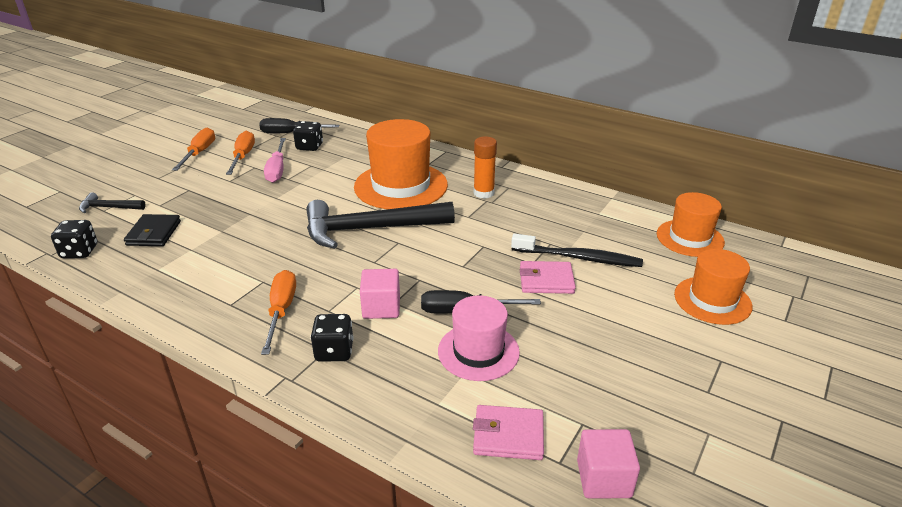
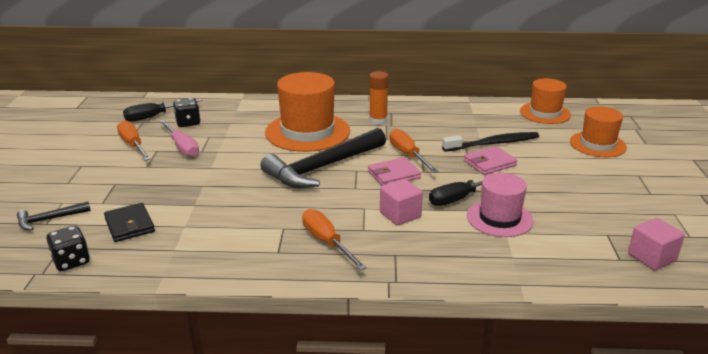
camera: 30 degrees left, 5 degrees down
orange screwdriver [172,127,215,171] -> orange screwdriver moved to [389,129,439,173]
black dice [310,314,354,362] -> none
pink wallet [473,405,544,460] -> pink wallet moved to [368,157,421,186]

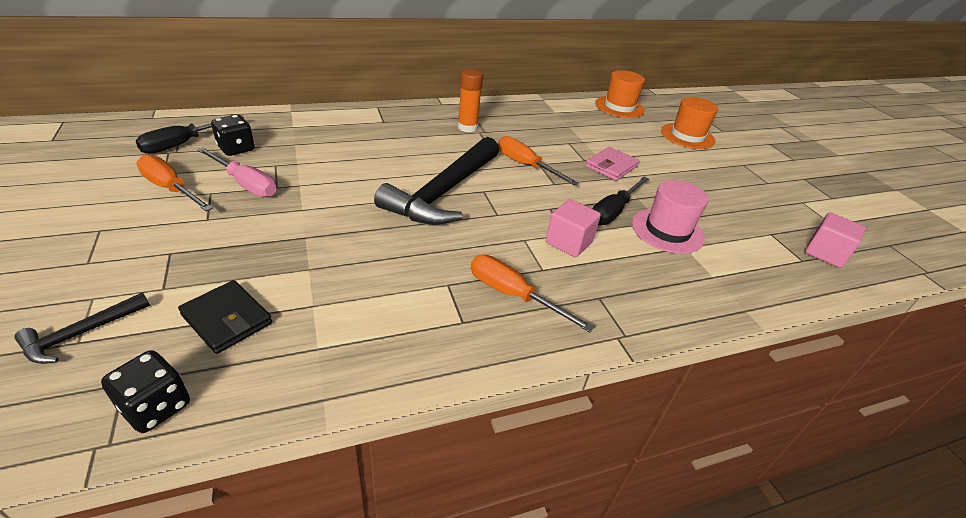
camera: 25 degrees left, 10 degrees up
orange hat [265,72,350,152] -> none
pink wallet [368,157,421,186] -> none
black toothbrush [442,132,539,152] -> none

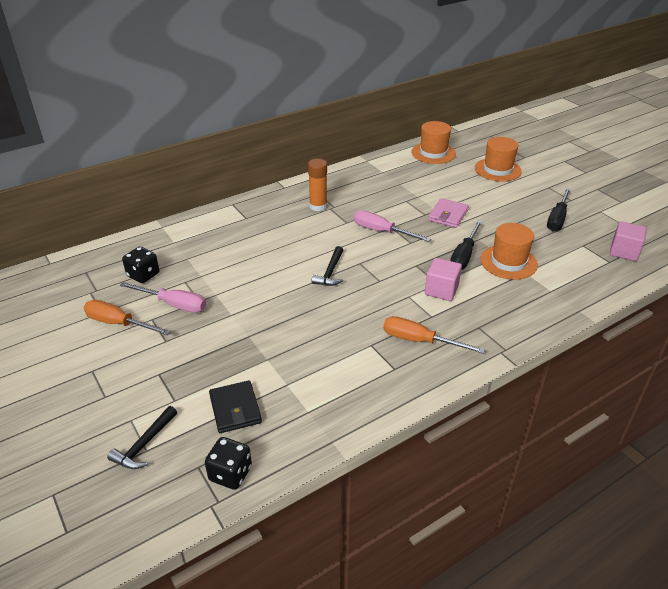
camera: 10 degrees left, 0 degrees up
black screwdriver [136,115,244,154] -> black screwdriver moved to [547,187,571,231]
black wallet [178,280,272,354] -> black wallet turned 45 degrees clockwise [209,380,262,433]
black hammer [374,137,499,225] -> black hammer [312,246,343,286], size x0.45
orange screwdriver [498,136,579,185] -> pink screwdriver [354,210,431,242]
pink hat [632,180,708,254] -> orange hat [480,223,538,280]

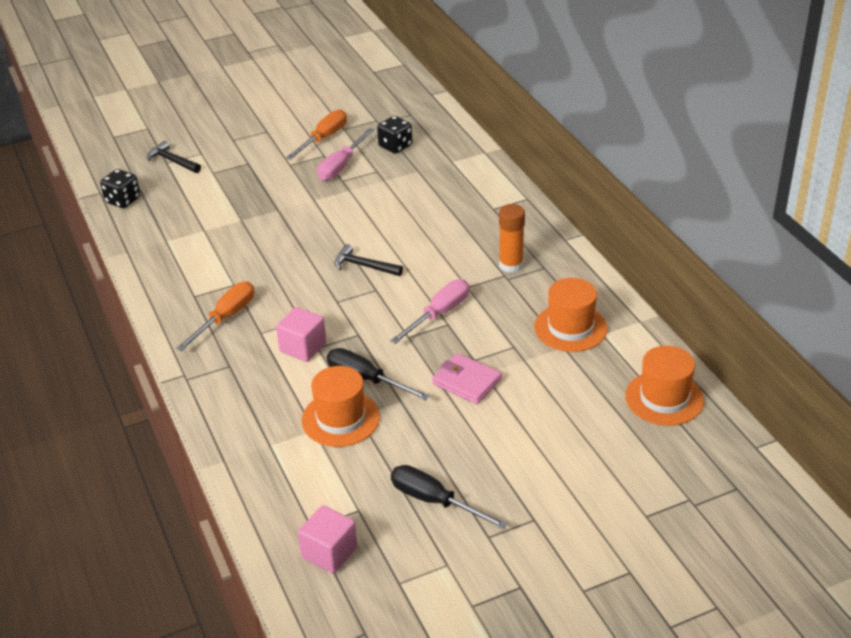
camera: 100 degrees right, 0 degrees up
black wallet [209,380,262,433] -> none
orange hat [475,137,522,182] -> orange hat moved to [534,278,608,352]

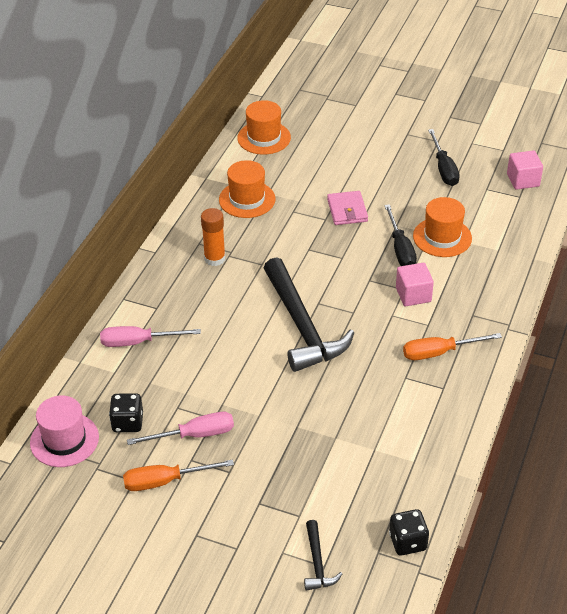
camera: 135 degrees left, 5 degrees up
black hammer [335,244,403,276] -> black hammer [264,257,354,372], size x2.21
pink screwdriver [390,279,469,344] -> pink screwdriver moved to [100,326,201,347]
none -> pink hat [30,395,99,467]

